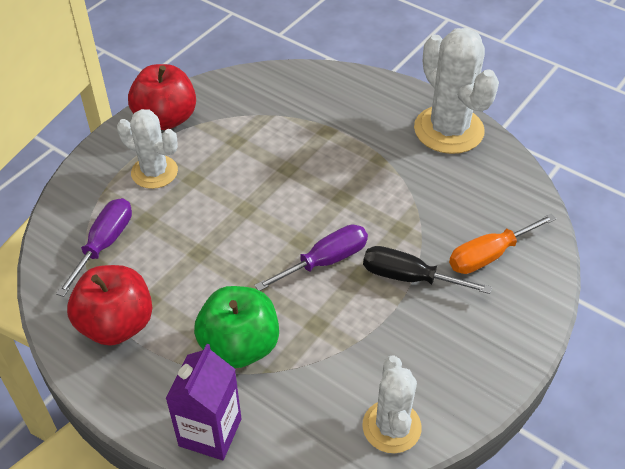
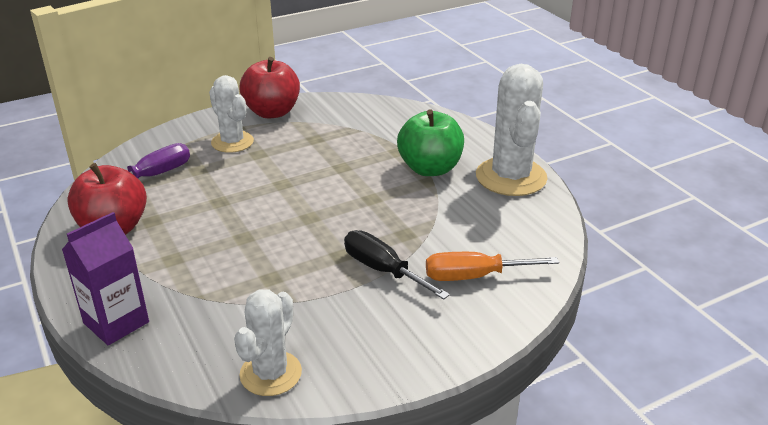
camera: 25 degrees right, 15 degrees down
green apple [194,286,279,368] -> green apple moved to [397,110,464,176]
purple screwdriver [255,224,368,291] -> none

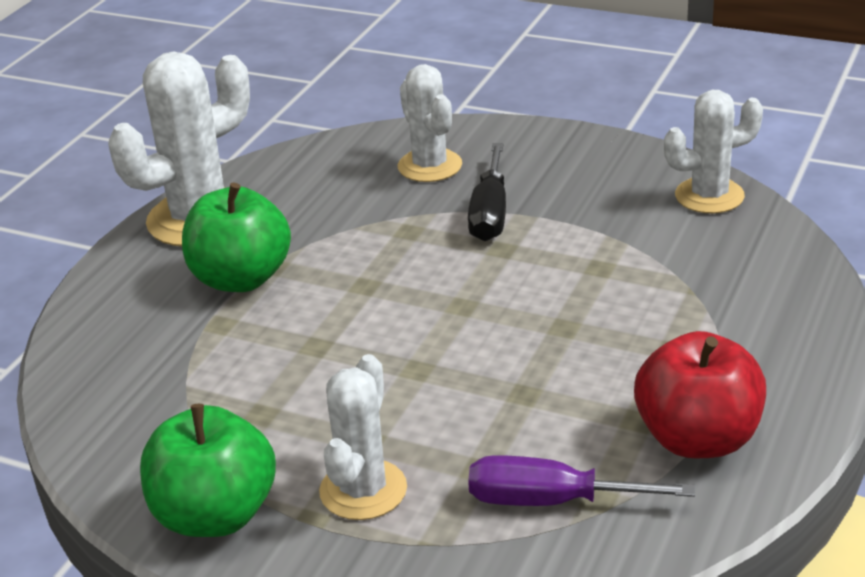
camera: 125 degrees left, 0 degrees up
purple carton [62,212,149,345] -> none
red apple [239,57,300,119] -> green apple [140,404,276,537]
orange screwdriver [426,252,559,281] -> white cactus [398,64,462,182]

